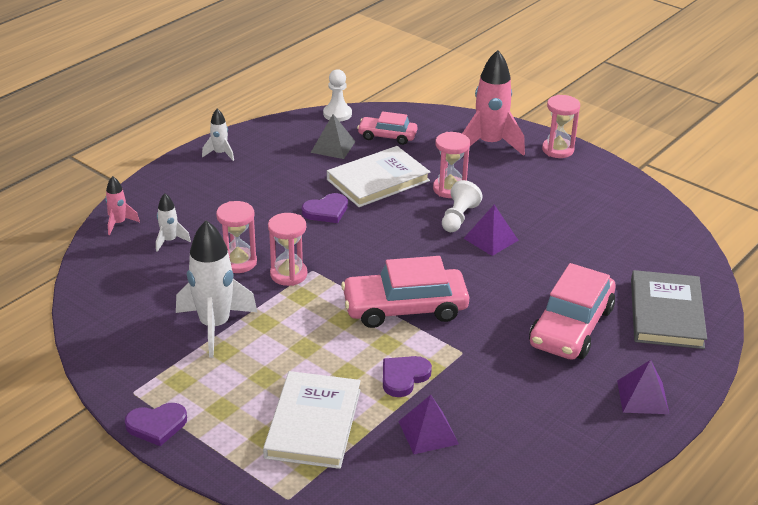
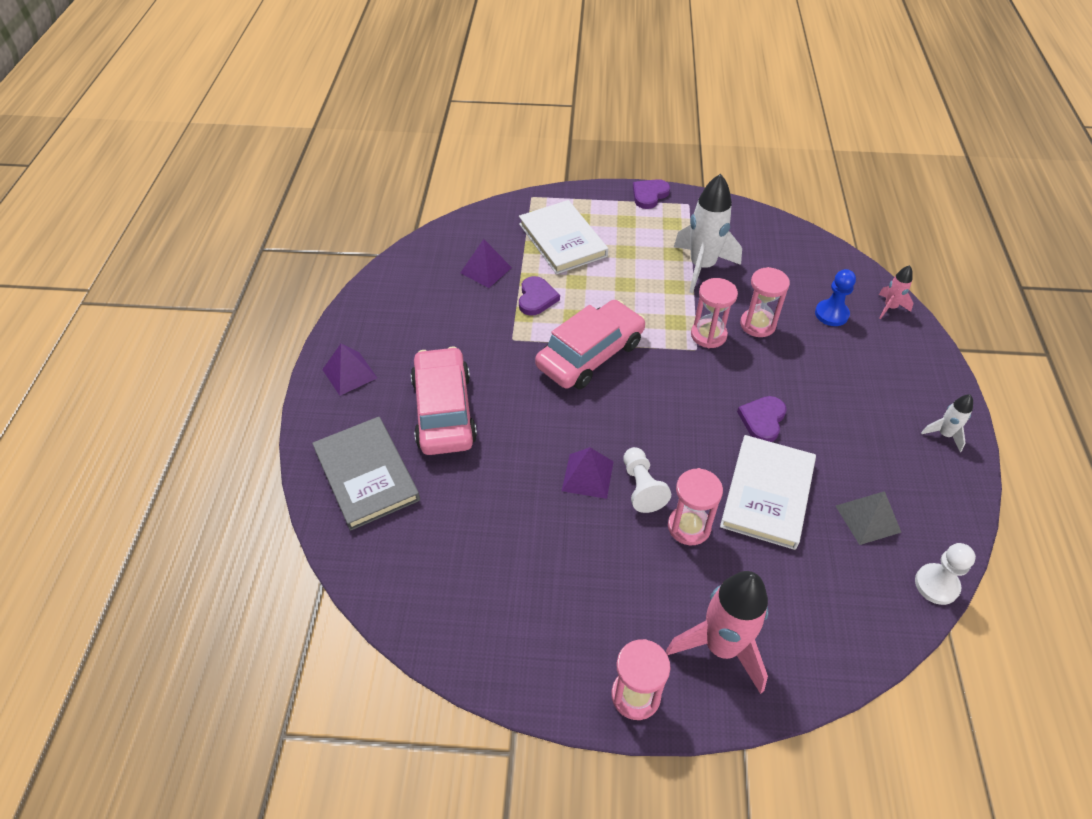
camera: 145 degrees right, 15 degrees up
white rocket [156,193,191,252] -> blue pawn [815,269,856,326]
pink car [357,111,417,145] -> none

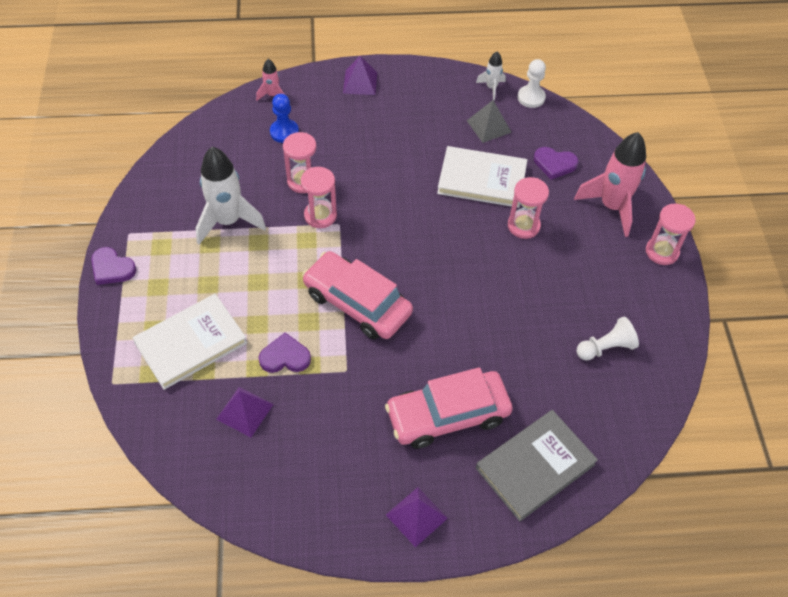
camera: 100 degrees left, 5 degrees up
purple pyramid [562,447,614,499] -> purple pyramid moved to [343,56,377,95]
white pawn [623,447,671,513] -> white pawn moved to [577,317,639,360]
purple heart [737,396,786,442] -> purple heart moved to [534,147,578,180]
white rocket [921,394,973,452] -> white rocket moved to [476,52,506,100]

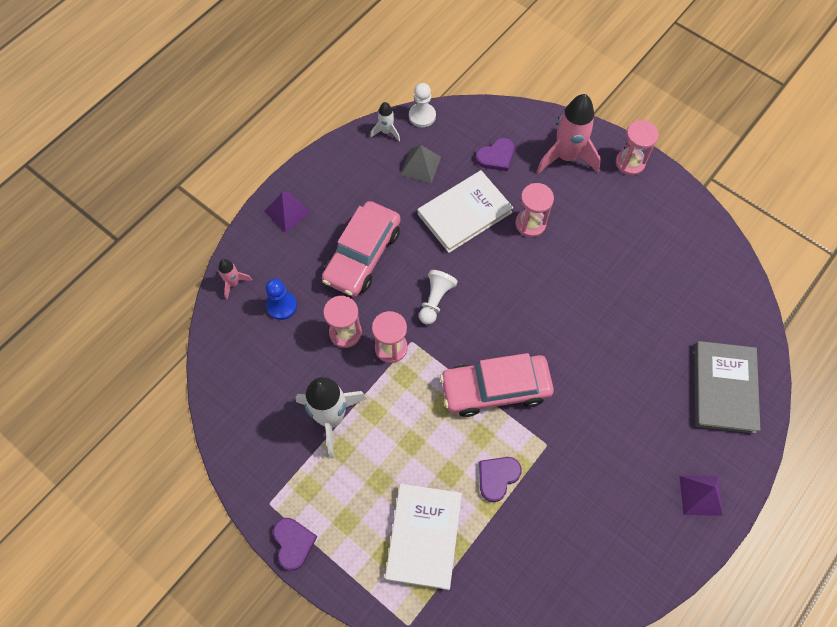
camera: 45 degrees left, 10 degrees up
purple heart [91,247,137,285] -> purple heart turned 90 degrees counterclockwise [273,518,317,571]
purple pyramid [216,387,274,437] -> none
pink car [385,367,513,449] -> pink car moved to [322,201,401,297]
white pawn [577,317,639,360] -> white pawn moved to [419,270,458,325]

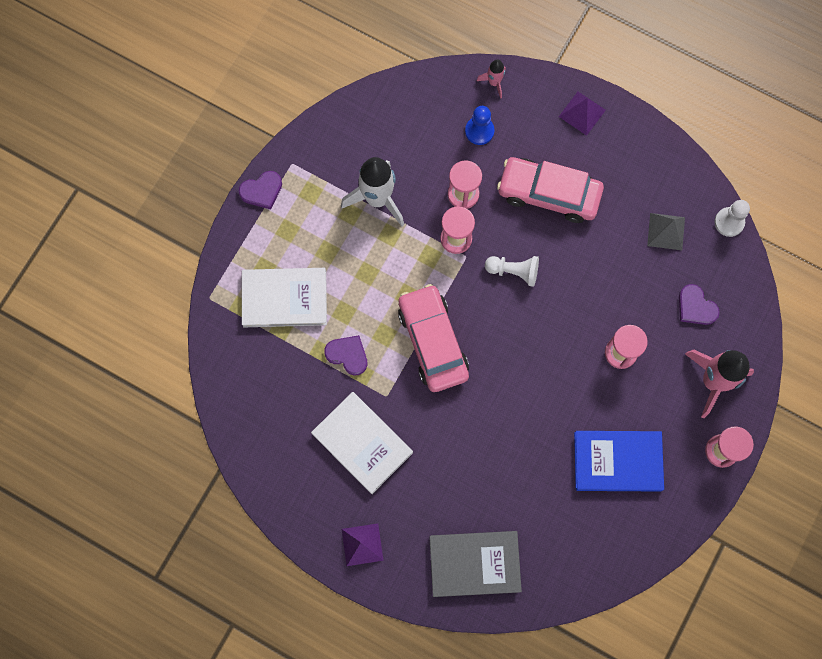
camera: 80 degrees right, 10 degrees up
white rocket [371,102,400,141] -> none
white book [417,170,513,253] -> white book moved to [311,392,413,494]
none -> blue book [574,431,664,492]

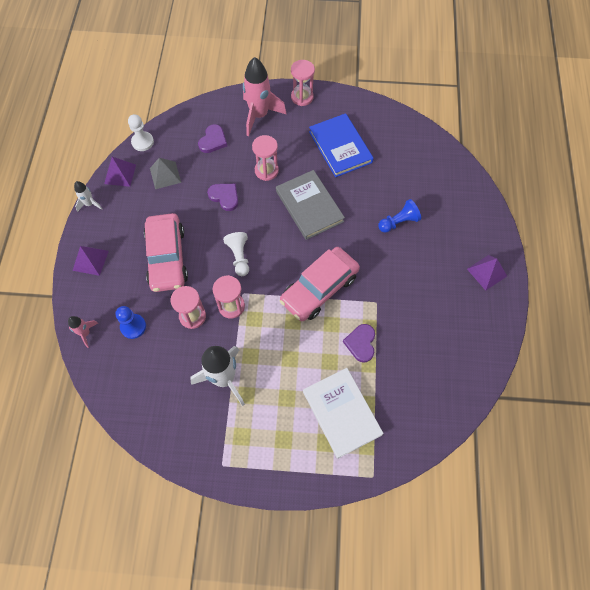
camera: 115 degrees left, 10 degrees down
purple heart [239,171,282,210] -> purple heart moved to [207,184,238,211]
white book [311,392,413,494] -> none
grey book [429,531,522,597] -> grey book moved to [276,170,345,240]
none -> white rocket [74,181,102,212]
none -> purple pyramid [104,157,136,187]
none -> blue pawn [378,199,421,233]

